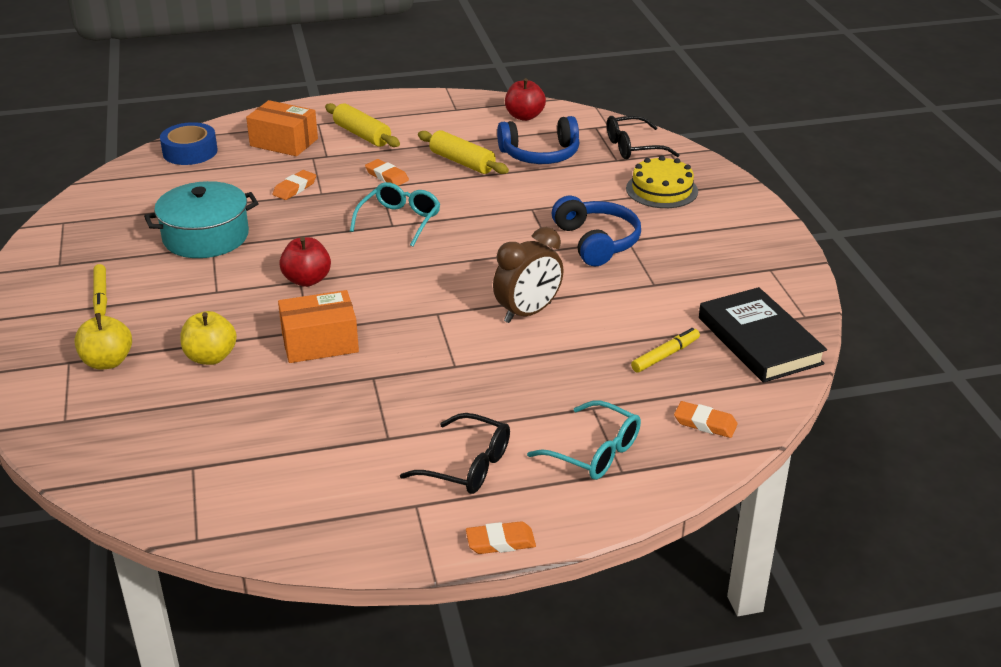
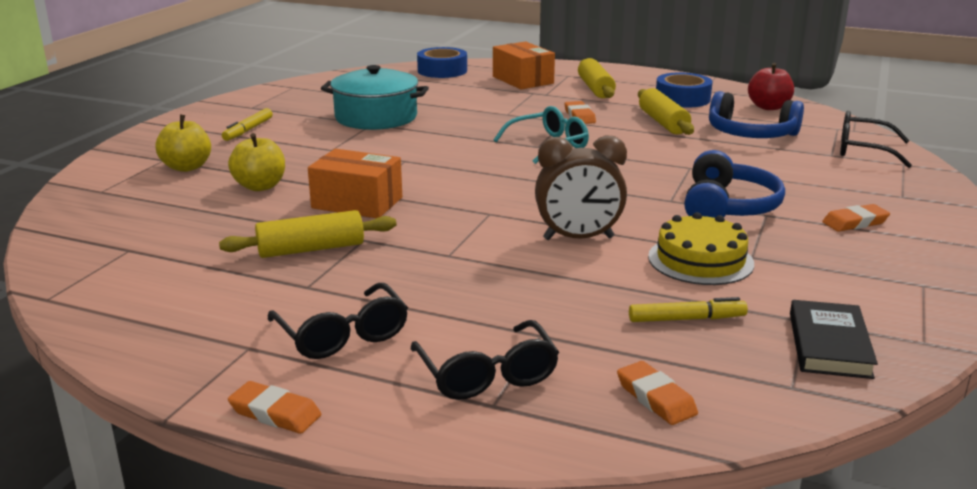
camera: 35 degrees right, 10 degrees down
orange eraser [272,170,316,200] -> orange eraser moved to [822,204,890,232]
red apple [279,237,331,287] -> none
turquoise glasses [527,400,641,480] -> black glasses [411,320,559,400]
yellow cake [626,156,698,208] -> yellow cake moved to [648,212,754,285]
black book [699,287,827,383] -> black book [790,300,878,379], size x0.66
none -> yellow rolling pin [219,210,397,258]
none -> blue tape [656,72,712,107]

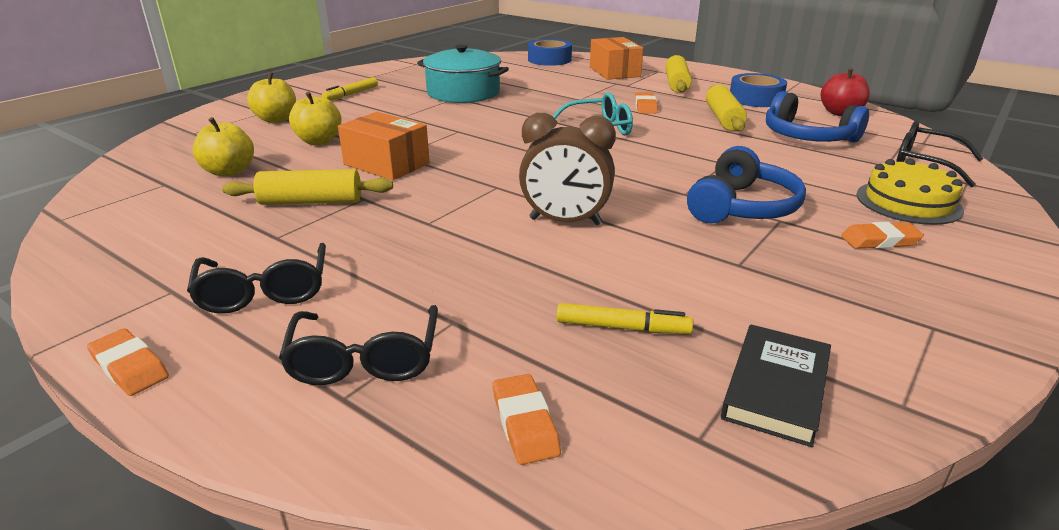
camera: 15 degrees right, 5 degrees up
yellow cake [648,212,754,285] -> yellow cake moved to [856,159,964,225]
none -> yellow apple [193,117,254,177]

